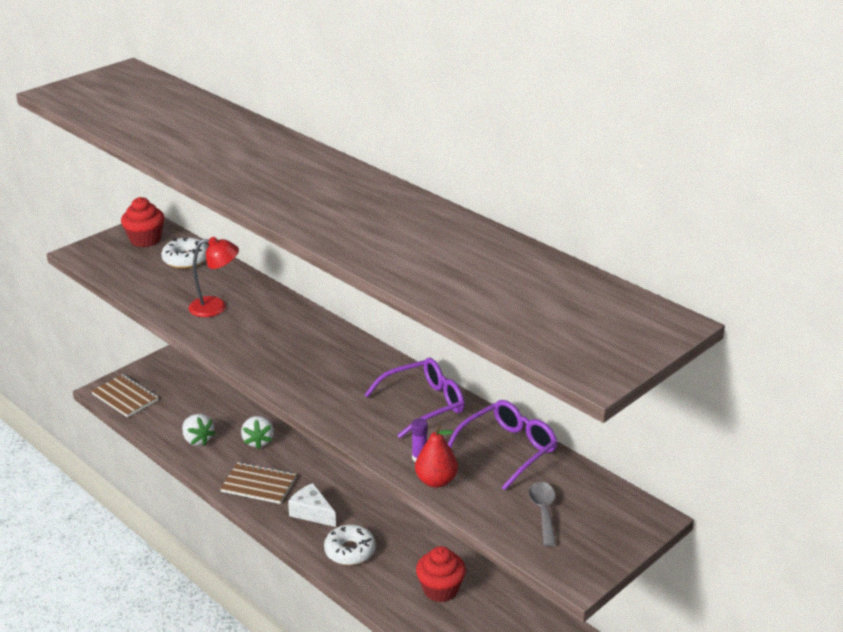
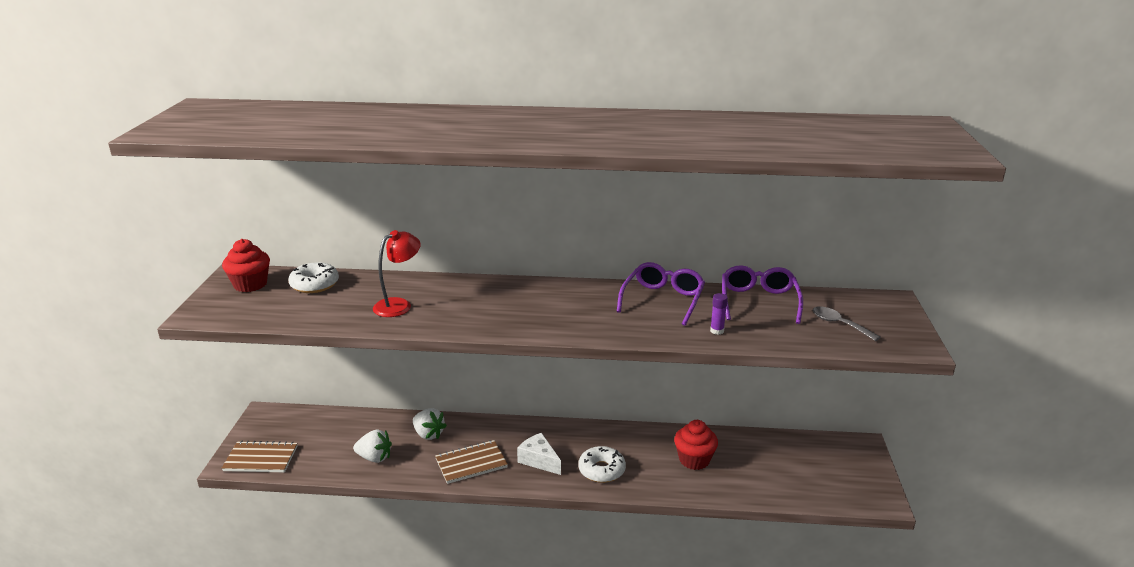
camera: 40 degrees left, 5 degrees down
white cheese [288,483,336,527] -> white cheese turned 45 degrees clockwise [517,433,561,475]
red pear [415,425,458,488] -> none

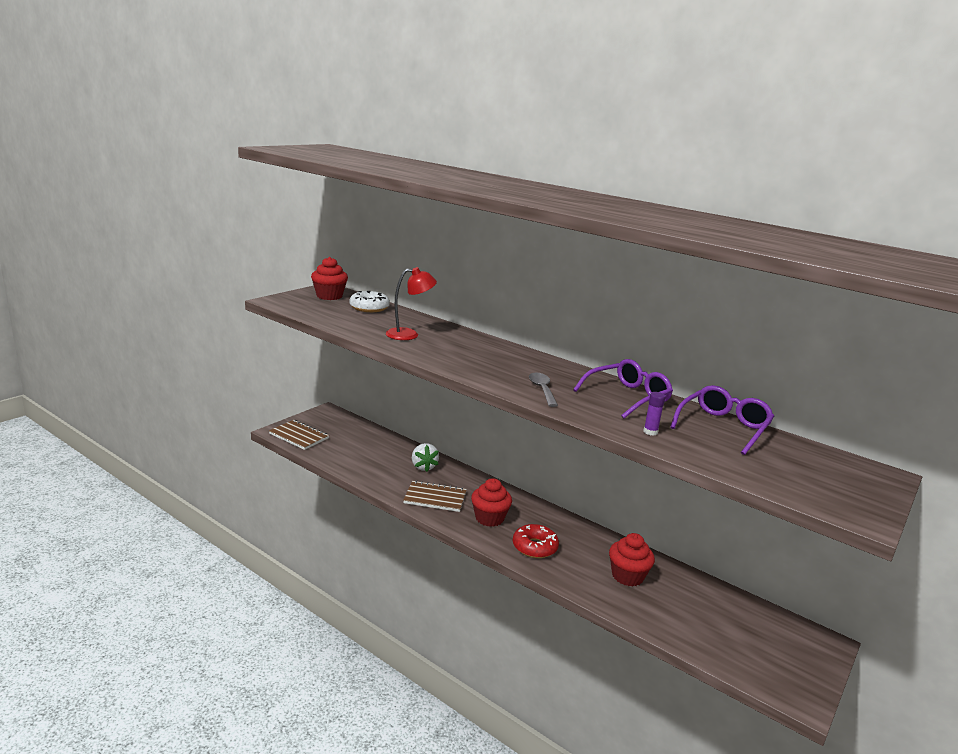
camera: 30 degrees right, 5 degrees down
white strawberry [353,429,392,463] -> none
white cheese [517,433,561,475] -> red cupcake [471,478,512,527]
white donut [578,446,626,483] -> red donut [513,524,559,558]
grey spoon [813,306,881,341] -> grey spoon moved to [529,373,558,407]

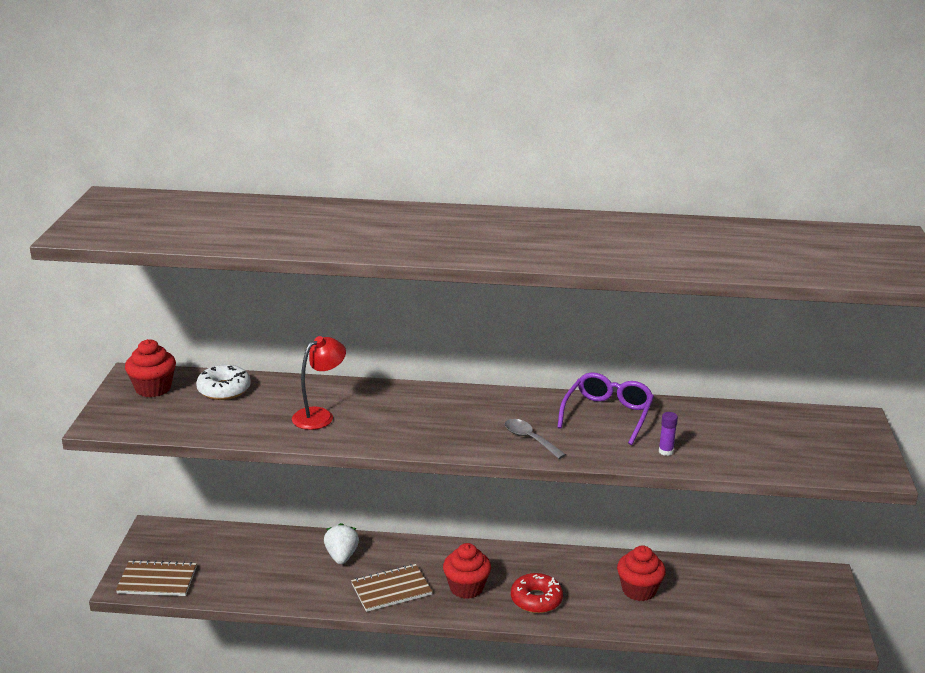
camera: 30 degrees left, 5 degrees up
white strawberry [412,443,439,472] -> white strawberry turned 135 degrees counterclockwise [324,523,359,564]
purple glasses [670,385,775,455] -> none

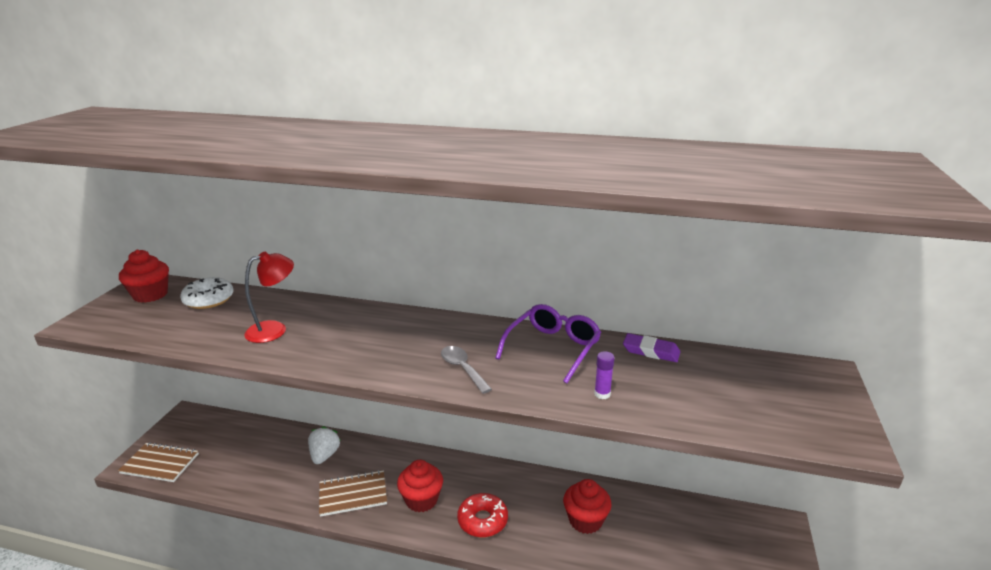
camera: 10 degrees right, 0 degrees up
none -> purple eraser [623,333,680,362]

